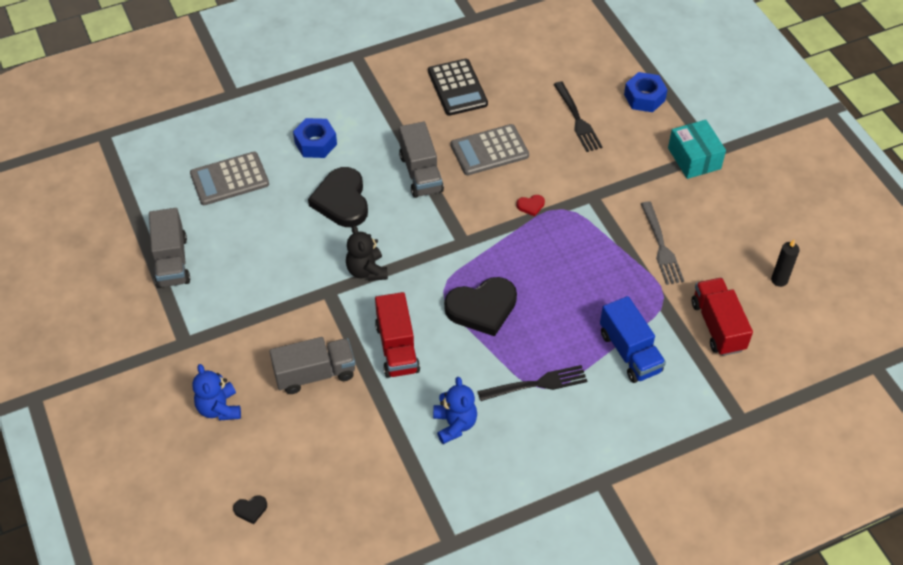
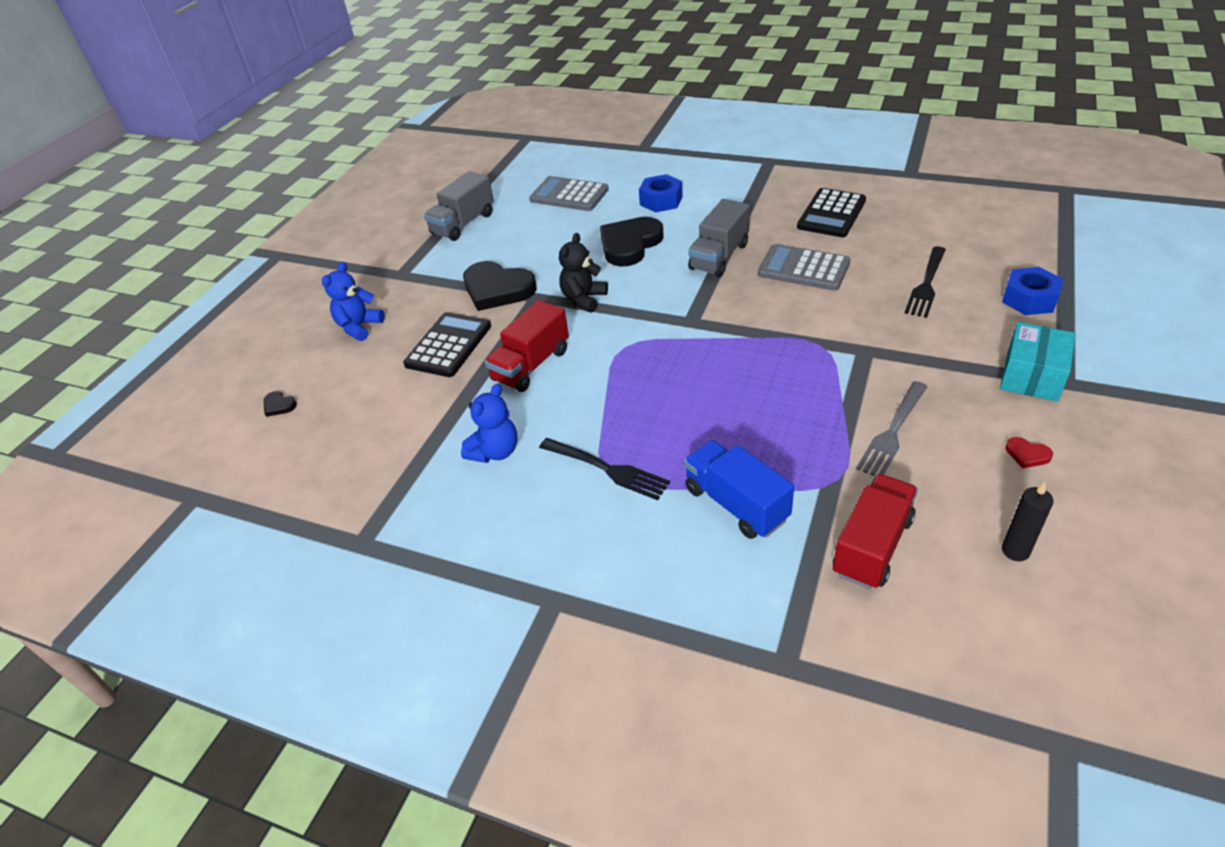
camera: 50 degrees right, 10 degrees down
grey truck [269,337,355,394] -> black calculator [403,312,491,377]
black heart [444,277,517,336] -> black heart moved to [463,261,537,311]
red heart [516,195,545,217] -> red heart moved to [1006,437,1053,468]
blue truck [600,296,666,383] -> blue truck turned 120 degrees clockwise [684,440,794,539]

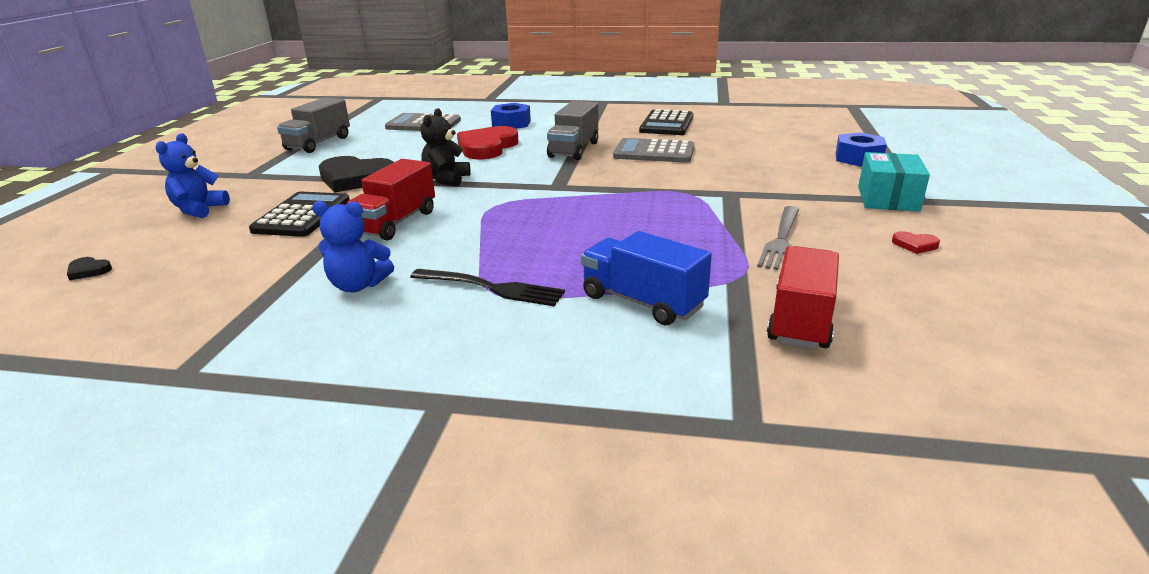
camera: 15 degrees left, 15 degrees down
blue teddy bear [461,384,518,463] -> blue teddy bear turned 75 degrees clockwise [312,201,394,292]
black heart [600,217,664,267] -> red heart [457,126,519,160]
black fork [905,246,946,318] -> none
black candle [1002,482,1054,561] -> none

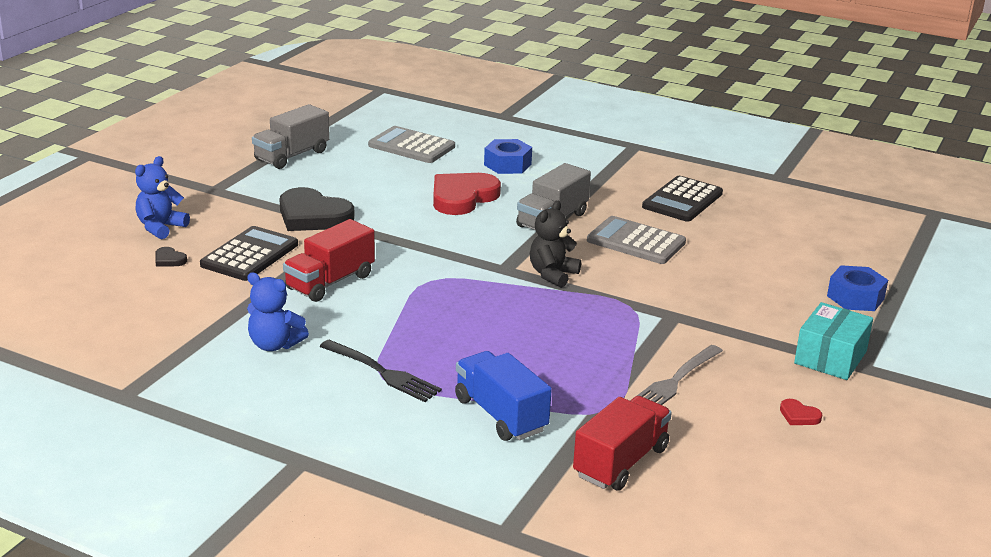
camera: 15 degrees right, 0 degrees up
black heart [67,257,112,280] -> black heart moved to [155,247,187,267]
black teddy bear [421,108,471,186] -> black teddy bear moved to [530,201,581,288]

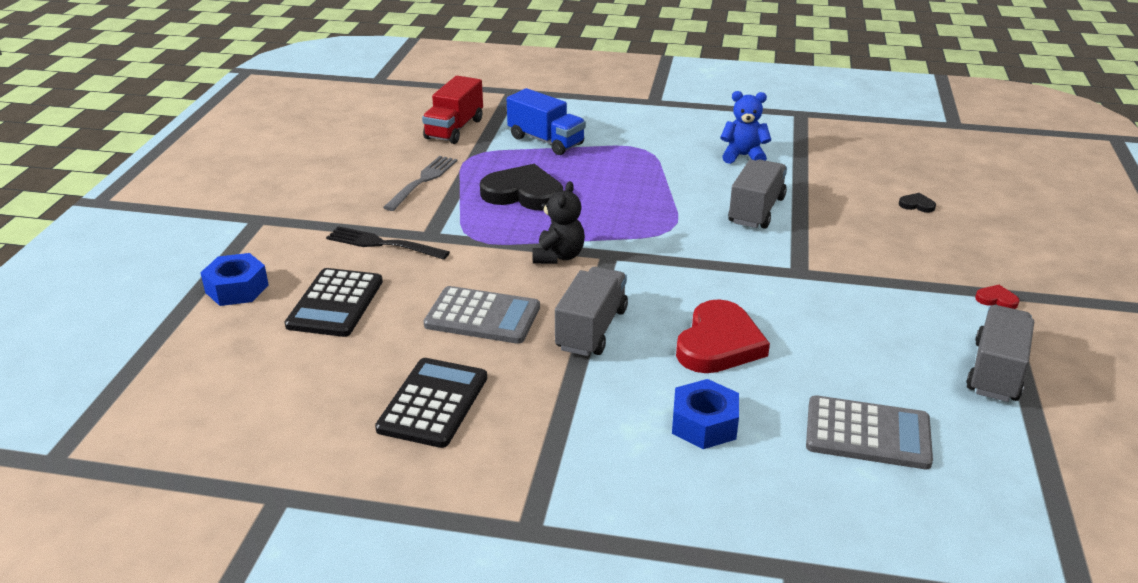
camera: 165 degrees right, 5 degrees up
blue teddy bear [135,156,190,239] -> none
black calculator [200,226,298,281] -> black calculator moved to [285,268,383,337]
black heart [279,187,355,231] -> black heart moved to [480,164,563,210]
red truck [283,219,375,302] -> grey truck [728,160,787,229]
black fork [320,340,442,402] -> black fork moved to [326,226,450,260]
red heart [780,399,822,425] -> red heart moved to [975,285,1020,309]
turquoise box [794,302,873,380] -> none

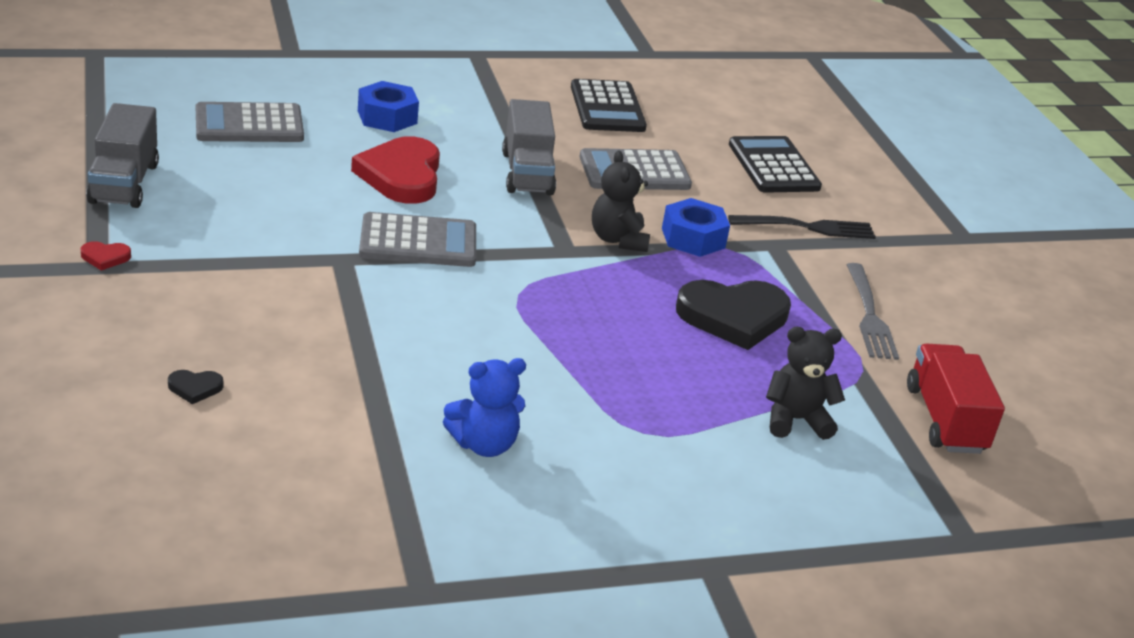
camera: 150 degrees right, 0 degrees up
blue nut [200,253,269,306] -> blue nut moved to [662,198,730,257]
blue truck [507,88,586,155] -> black teddy bear [766,327,845,440]
grey truck [728,160,787,229] -> none
none -> grey calculator [359,212,476,267]

